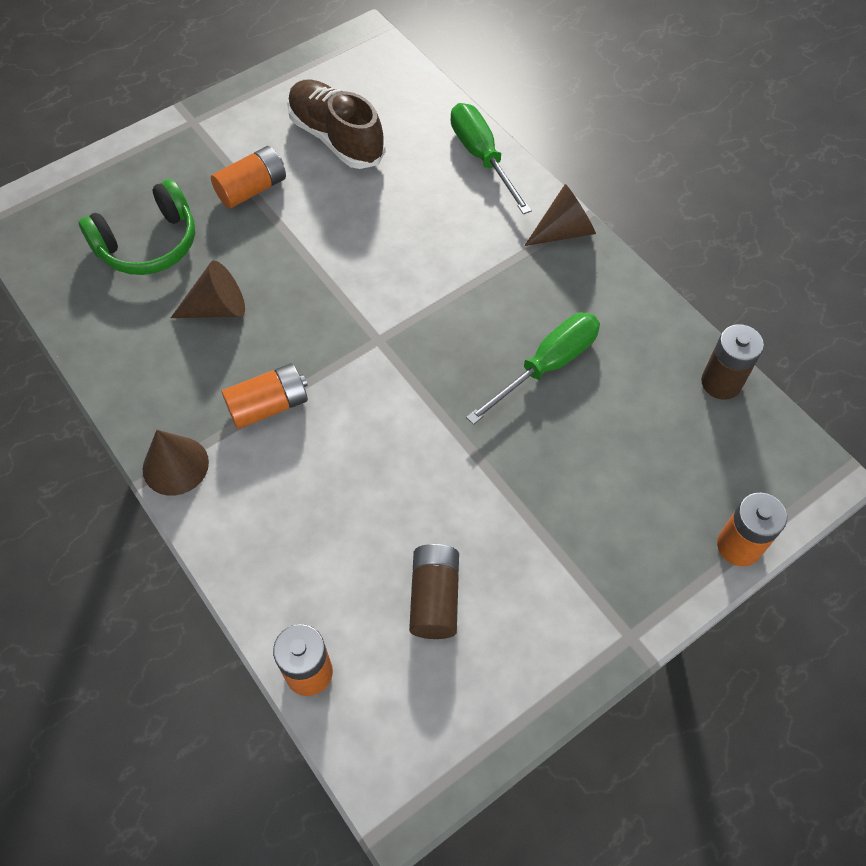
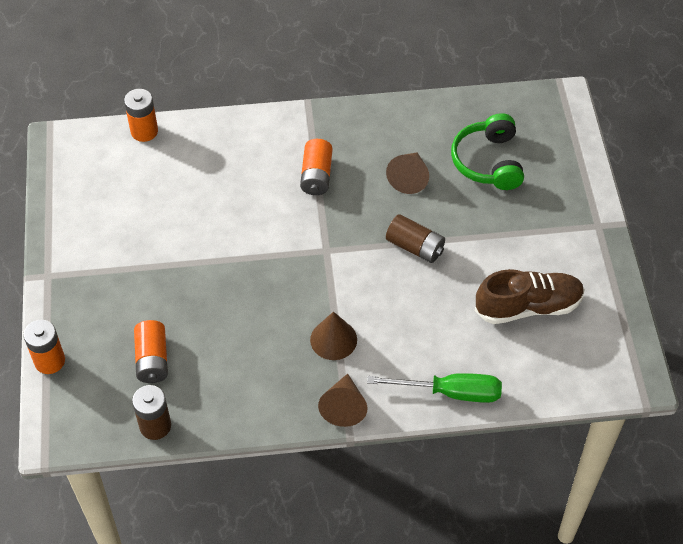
camera: 120 degrees right, 5 degrees down
brown cone [143,430,209,496] -> brown cone moved to [310,311,357,360]
orange battery [211,146,286,209] -> orange battery moved to [134,320,168,383]
brown battery [409,544,459,639] -> brown battery moved to [386,214,445,263]
green screwdriver [466,312,600,425] -> none

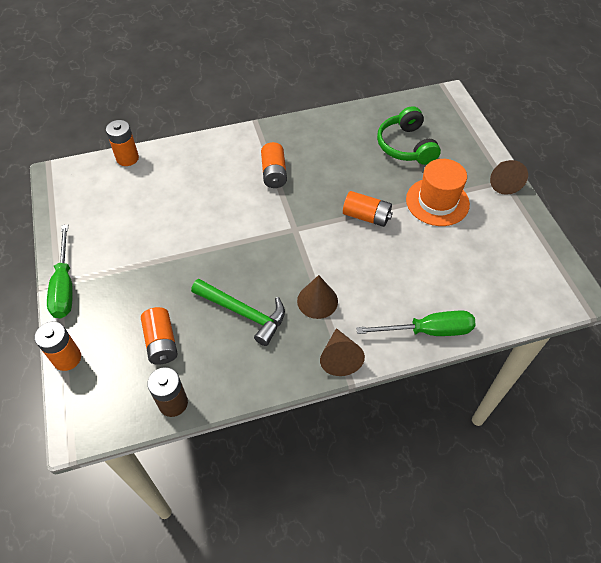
camera: 10 degrees left, 0 degrees up
brown cone [386,152,429,194] -> brown cone moved to [490,160,528,195]
brown battery [386,214,445,263] -> orange battery [343,191,393,227]
brown shoe [475,269,585,324] -> none
none -> green screwdriver [47,224,73,318]
none -> green hammer [191,279,285,346]
none -> orange hat [406,159,470,226]

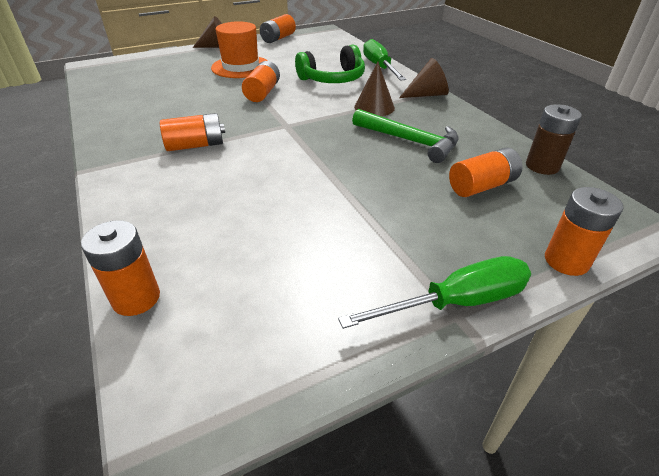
camera: 100 degrees left, 15 degrees down
green hammer [191,279,285,346] -> green hammer turned 105 degrees clockwise [352,109,458,163]
green headphones [377,106,441,165] -> green headphones moved to [295,44,365,83]
none -> orange battery [260,14,296,43]

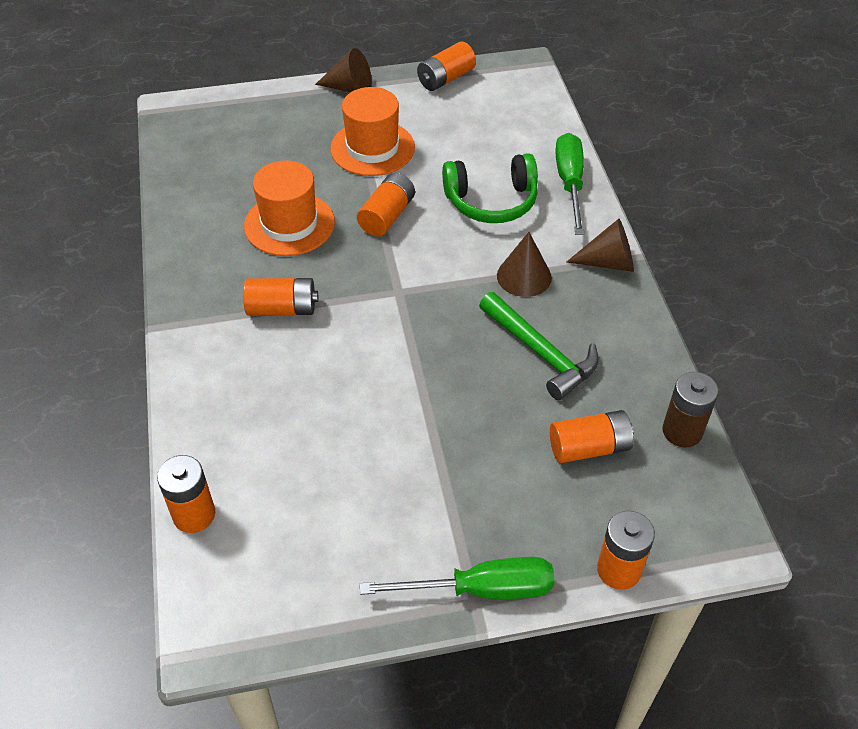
camera: 15 degrees right, 10 degrees up
none -> orange hat [244,160,335,256]

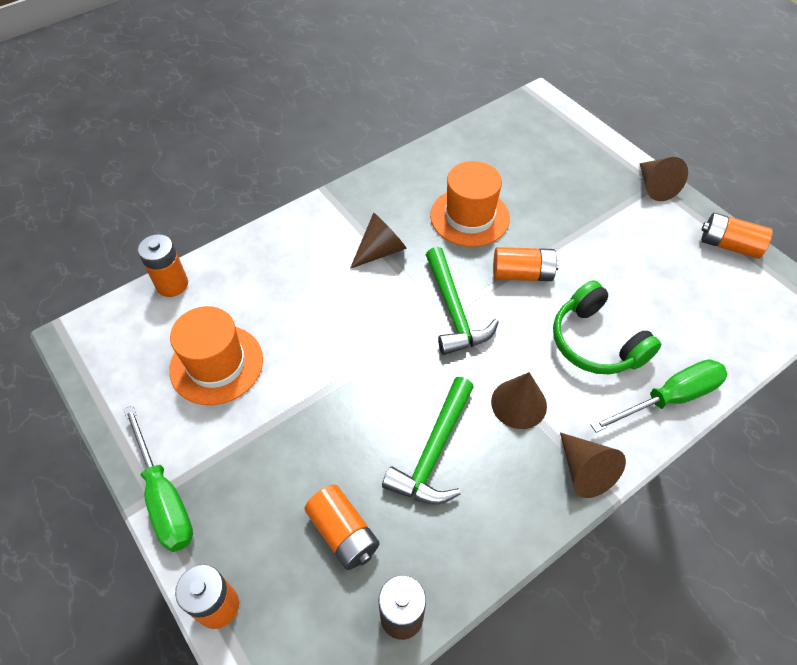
camera: 65 degrees right, 5 degrees up
orange battery [243,278,318,316] -> brown cone [350,213,407,269]
orange hat [330,87,415,176] -> orange hat moved to [169,306,263,405]
none -> green hammer [426,247,499,355]

